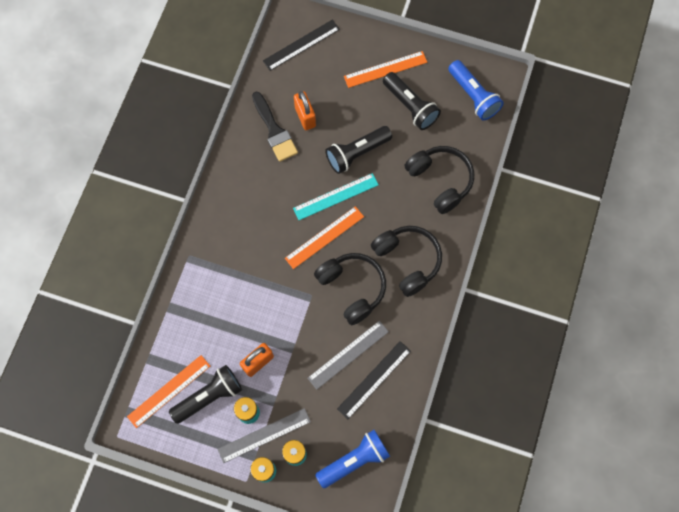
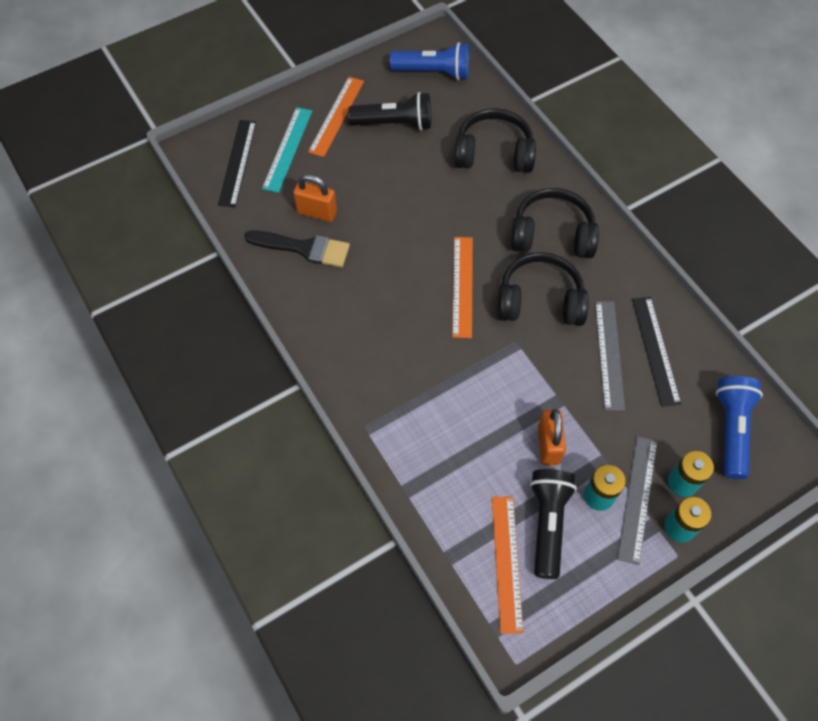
camera: 50 degrees left, 10 degrees down
turquoise ruler [293,173,379,220] -> turquoise ruler moved to [262,107,312,193]
black flashlight [325,126,392,174] -> none

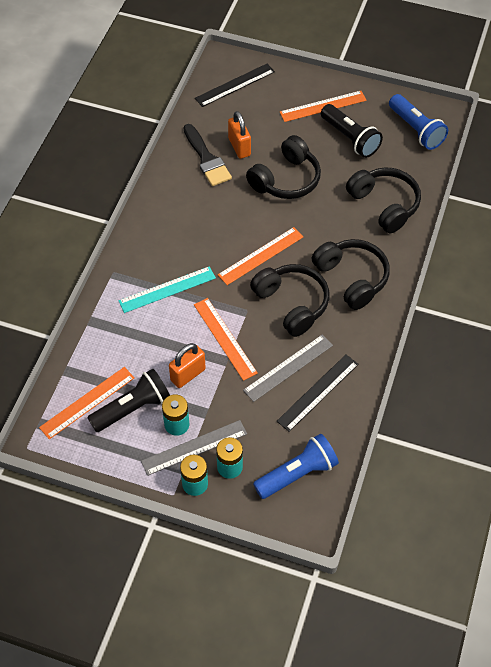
camera: 50 degrees right, 5 degrees down
turquoise ruler [262,107,312,193] -> turquoise ruler moved to [118,266,216,313]
none -> orange ruler [194,298,258,381]
none -> black headphones [246,135,321,199]

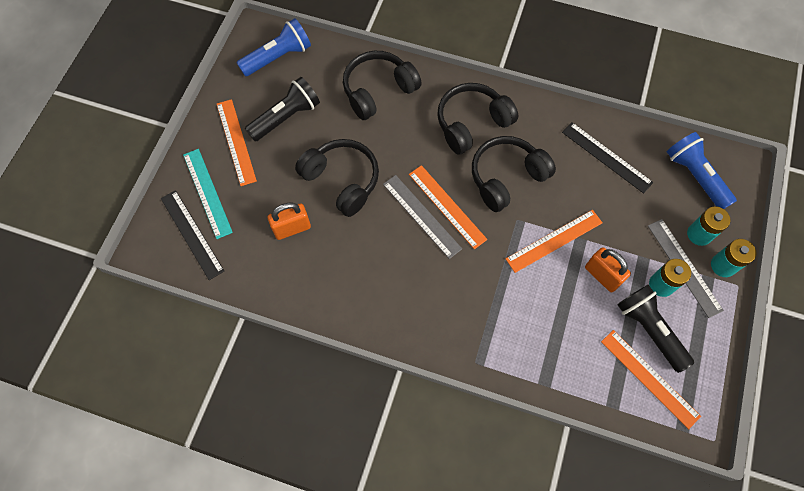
camera: 90 degrees left, 10 degrees up
turquoise ruler [118,266,216,313] -> turquoise ruler moved to [183,149,233,239]
black brush [183,124,232,186] -> none
grey ruler [243,334,333,402] -> grey ruler moved to [383,175,462,259]

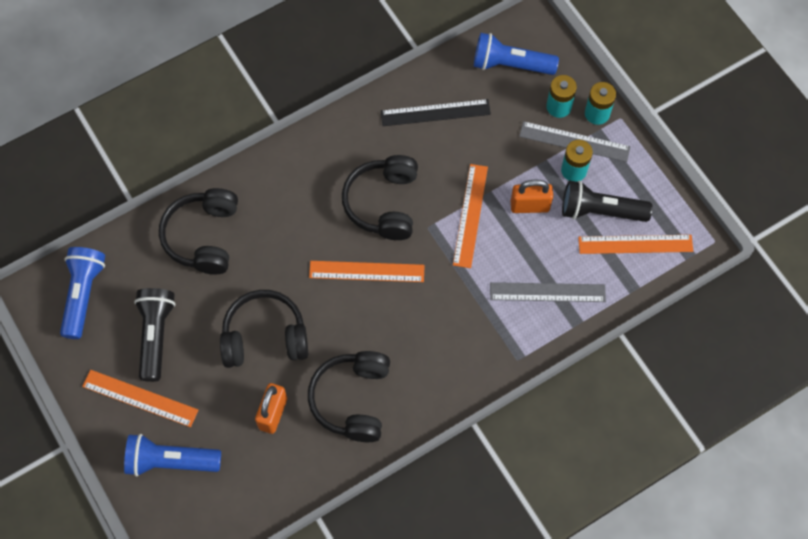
camera: 50 degrees left, 0 degrees up
black ruler [161,190,224,280] -> none
turquoise ruler [183,149,233,239] -> blue flashlight [124,434,221,477]
grey ruler [383,175,462,259] -> grey ruler moved to [490,282,606,302]
black headphones [437,83,518,154] -> black headphones moved to [308,351,390,442]

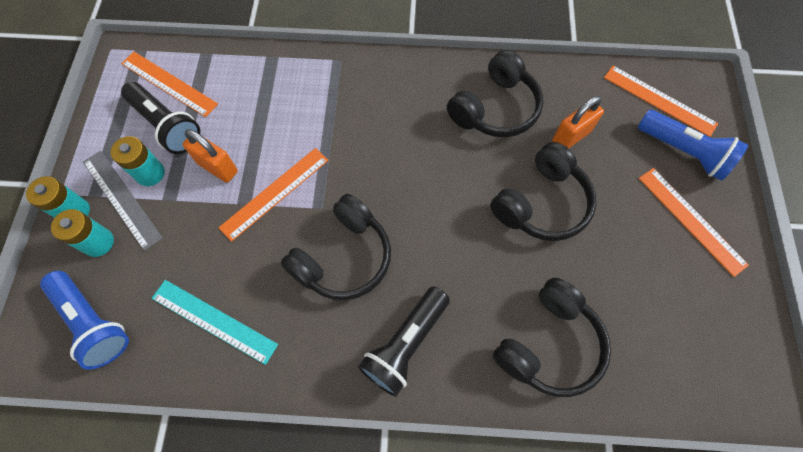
camera: 145 degrees left, 0 degrees up
blue flashlight [60,247,105,339] -> none
black flashlight [134,288,176,382] -> black flashlight moved to [358,287,450,397]
black headphones [220,290,308,368] -> black headphones turned 75 degrees counterclockwise [490,142,597,241]
orange ruler [309,261,425,282] -> orange ruler moved to [604,66,718,137]
black ruler [381,99,491,126] -> turquoise ruler [152,280,278,365]
grey ruler [490,282,606,302] -> none

